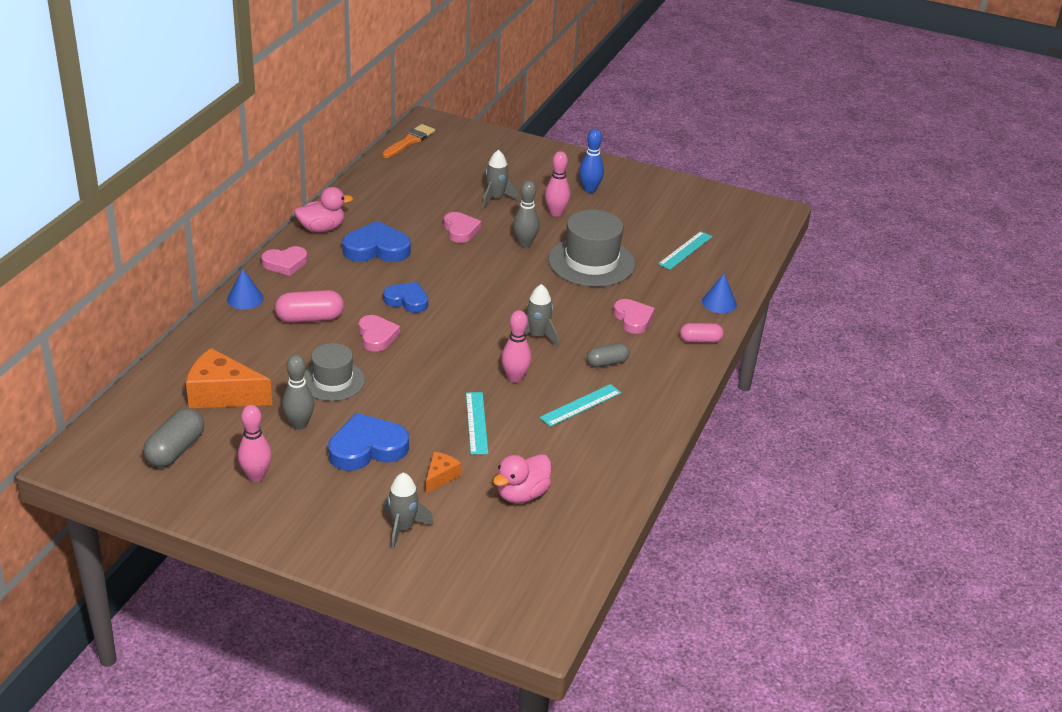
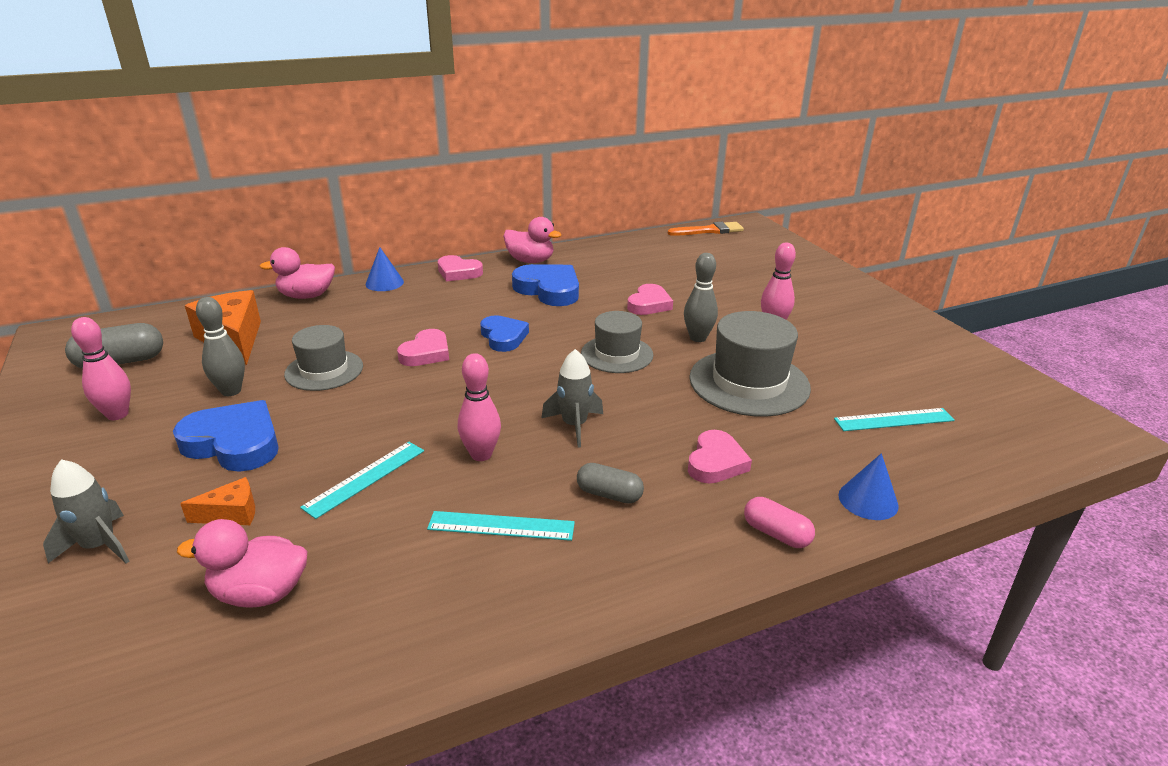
camera: 45 degrees right, 5 degrees down
pink capsule [275,290,344,323] -> none
grey rocket [482,150,519,208] -> none
blue bowling pin [579,129,604,193] -> none
none -> pink duck [259,247,335,299]
none -> grey hat [581,311,653,373]

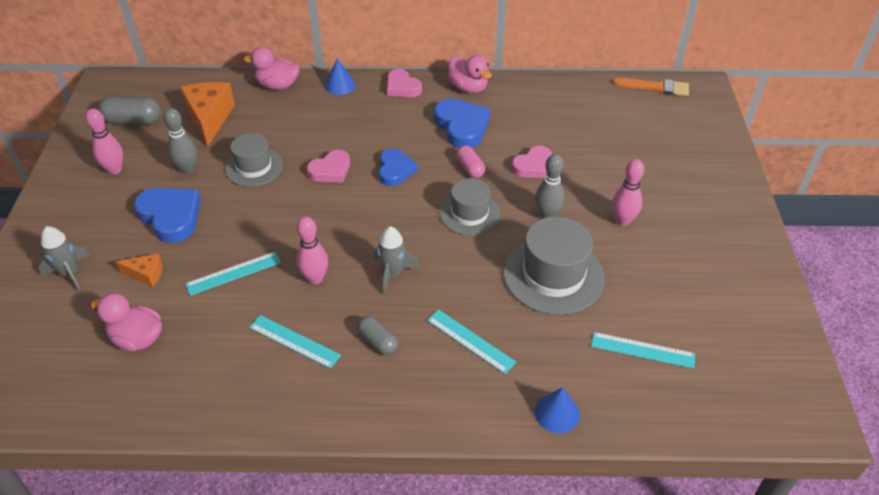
camera: 25 degrees right, 15 degrees up
pink heart [688,430,752,484] -> turquoise ruler [427,309,516,374]
pink capsule [744,497,815,548] -> pink capsule moved to [456,145,485,178]

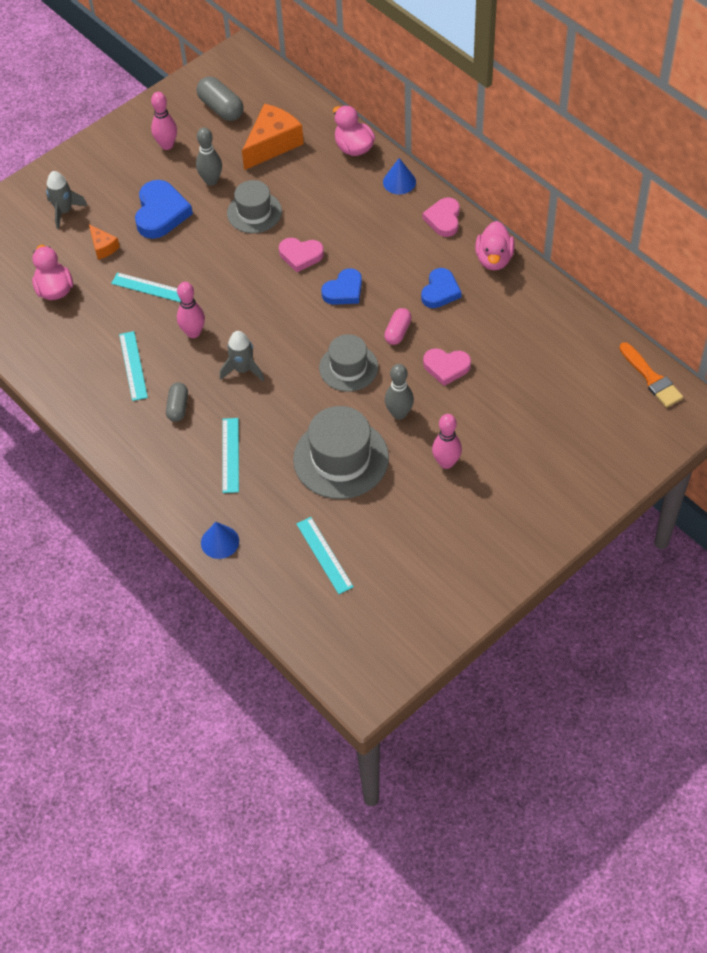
camera: 50 degrees right, 10 degrees up
blue heart [434,99,491,148] -> blue heart [421,268,462,308], size x0.66

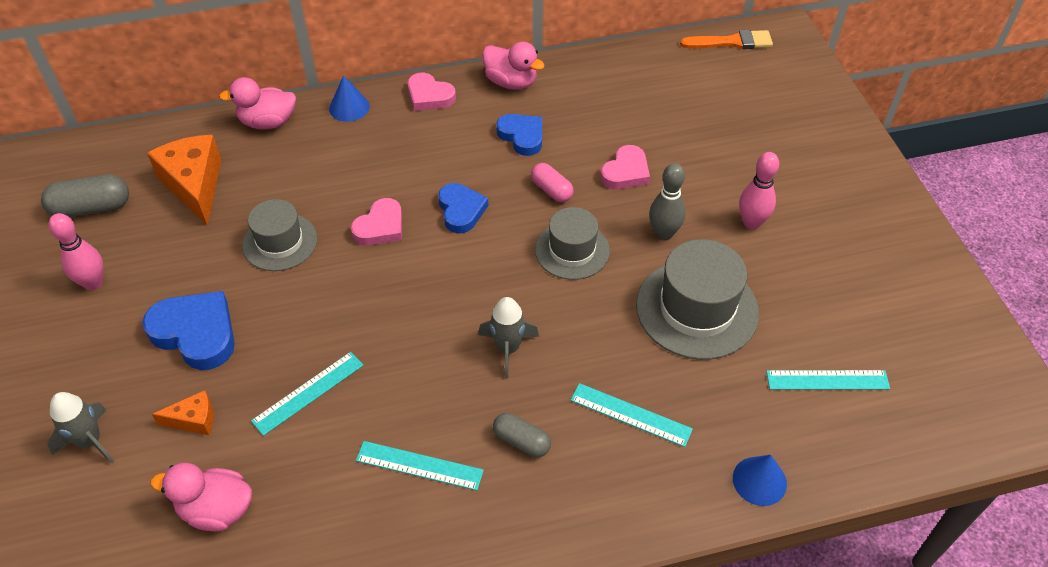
camera: 65 degrees left, 5 degrees down
pink bowling pin [177,282,205,338] -> none
grey bowling pin [196,127,222,185] -> none

